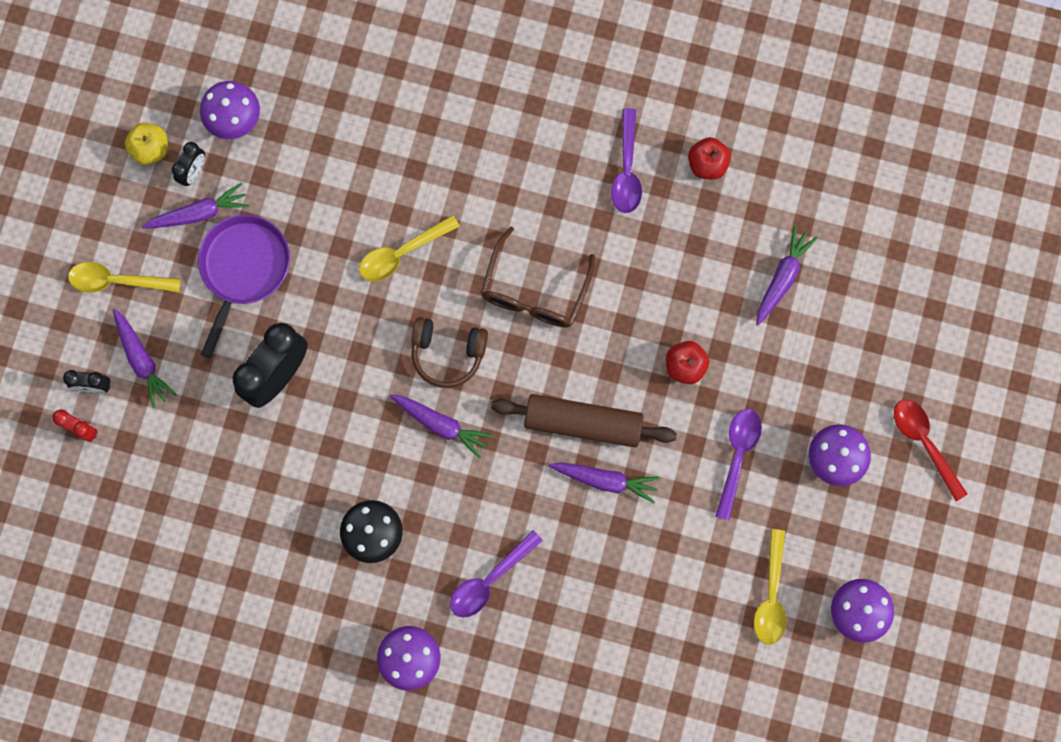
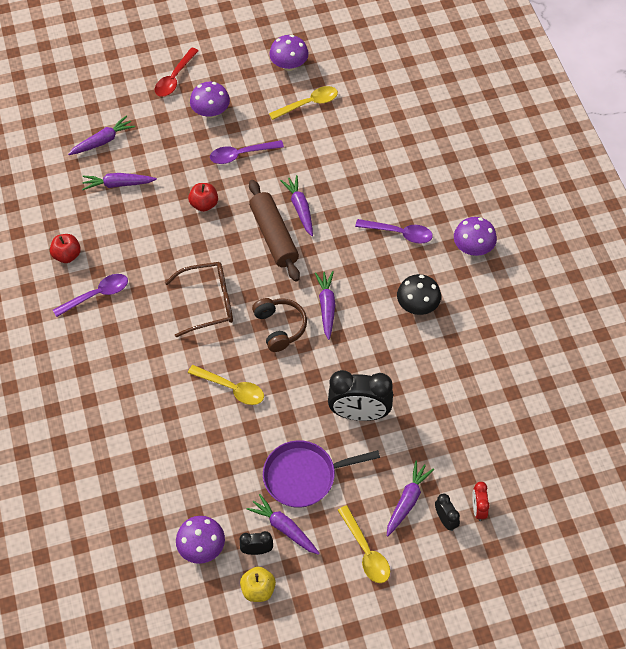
camera: 120 degrees left, 20 degrees down
none -> purple carrot [68,116,135,155]

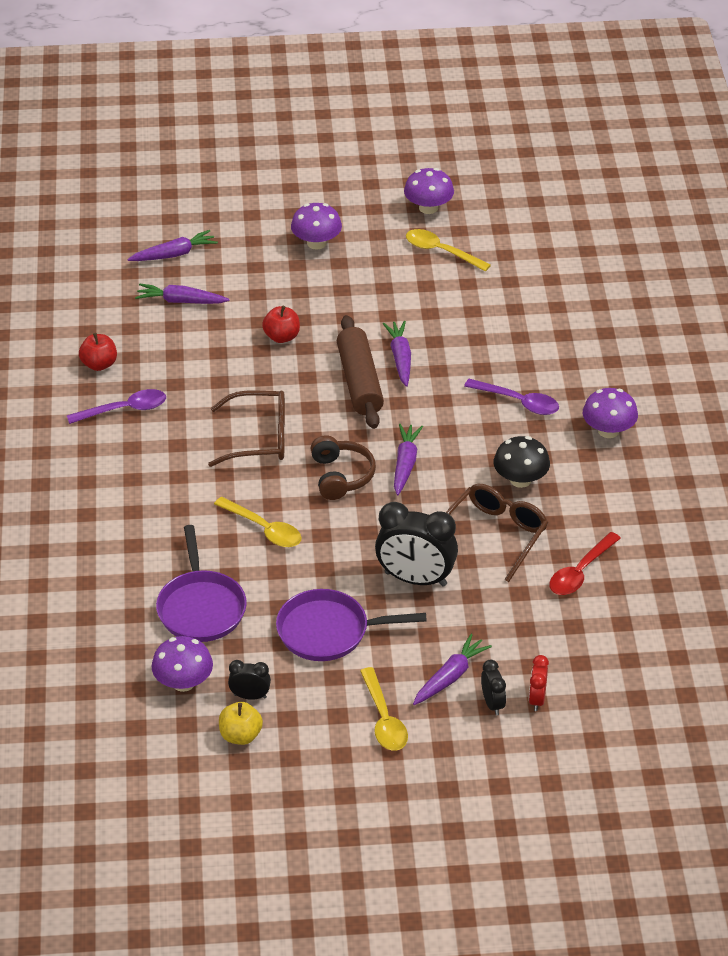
camera: 10 degrees right, 15 degrees down
red spoon [155,47,198,97] -> red spoon moved to [549,532,621,595]
purple spoon [210,140,284,164] -> none
purple carrot [247,494,320,555] -> none
yellow spoon [269,86,338,120] -> yellow spoon turned 135 degrees counterclockwise [406,229,491,272]
none -> purple pan [156,525,247,642]
none -> brown glasses [446,484,548,582]

